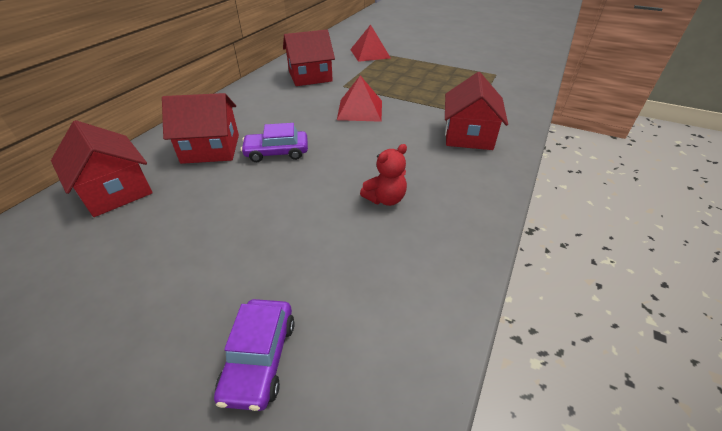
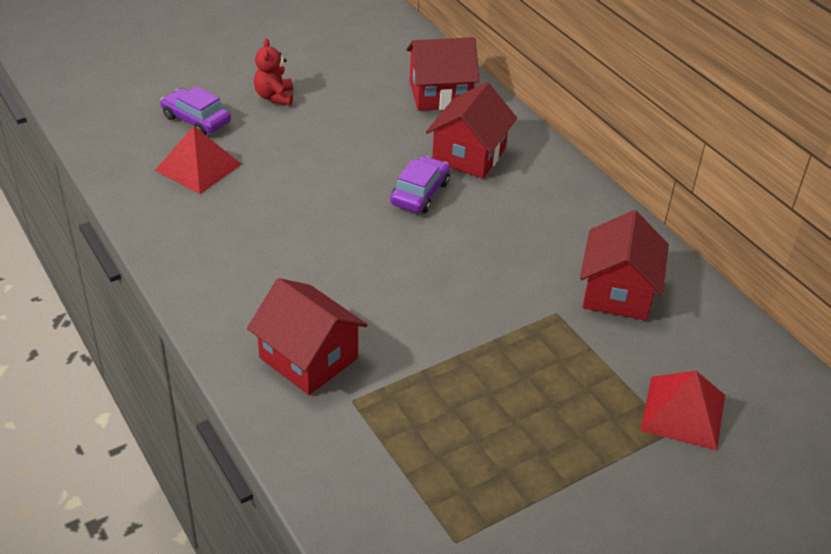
camera: 120 degrees right, 0 degrees up
red pyramid [337,75,382,122] -> red pyramid moved to [155,126,242,194]
red teddy bear [360,144,407,206] -> red teddy bear moved to [254,39,293,106]

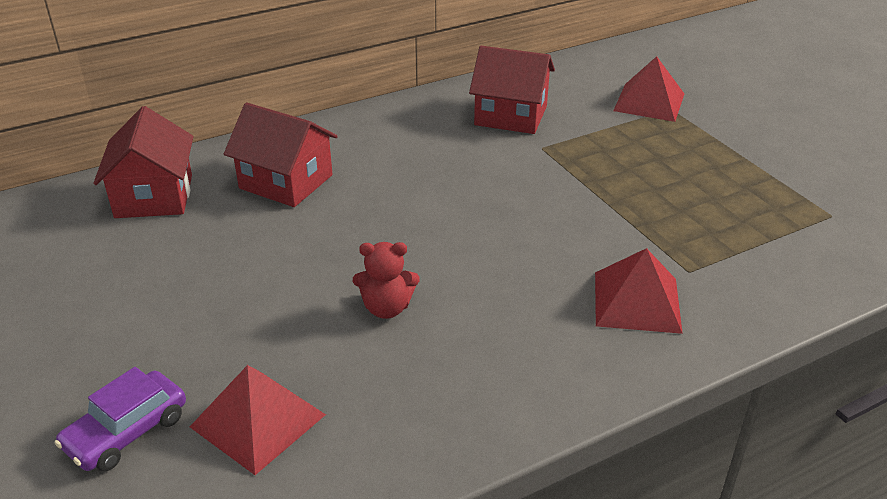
camera: 85 degrees left, 5 degrees down
red house [247,278,368,395] -> red pyramid [595,248,683,334]
red teddy bear [254,39,293,106] -> red teddy bear moved to [353,242,420,319]
purple car [390,156,450,213] -> none

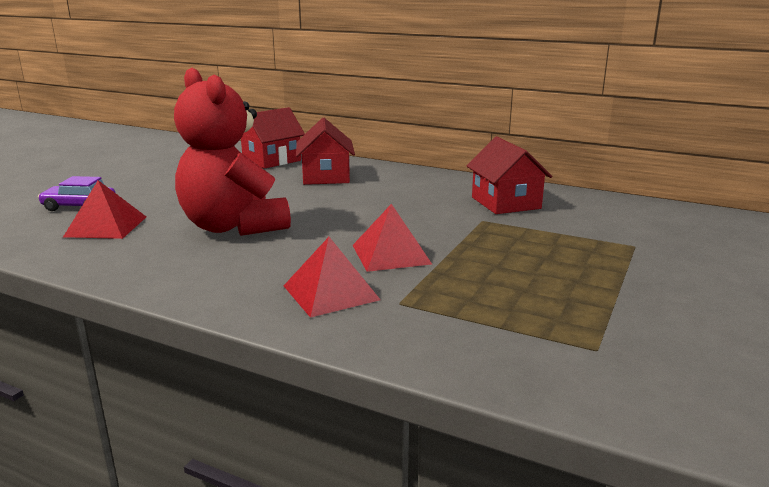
camera: 55 degrees right, 15 degrees down
red teddy bear [353,242,420,319] -> red teddy bear [174,68,291,236], size x2.43
red pyramid [613,56,684,122] -> red pyramid moved to [352,204,432,272]

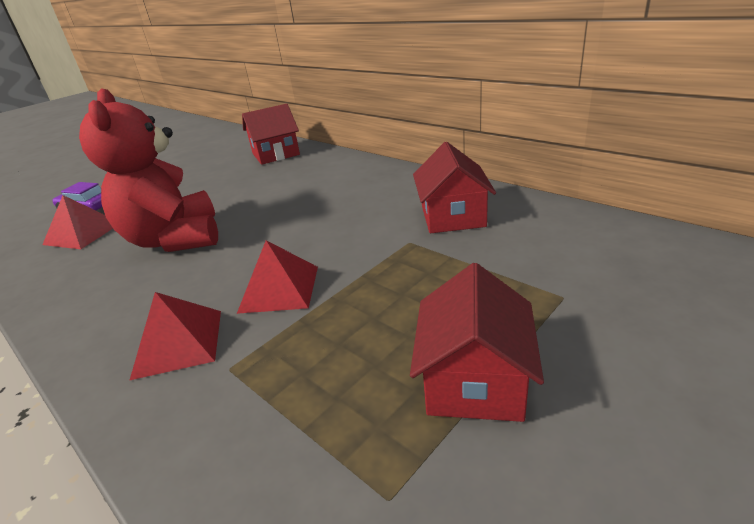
camera: 20 degrees right, 10 degrees up
red house [296,118,355,185] -> red house moved to [410,263,544,422]

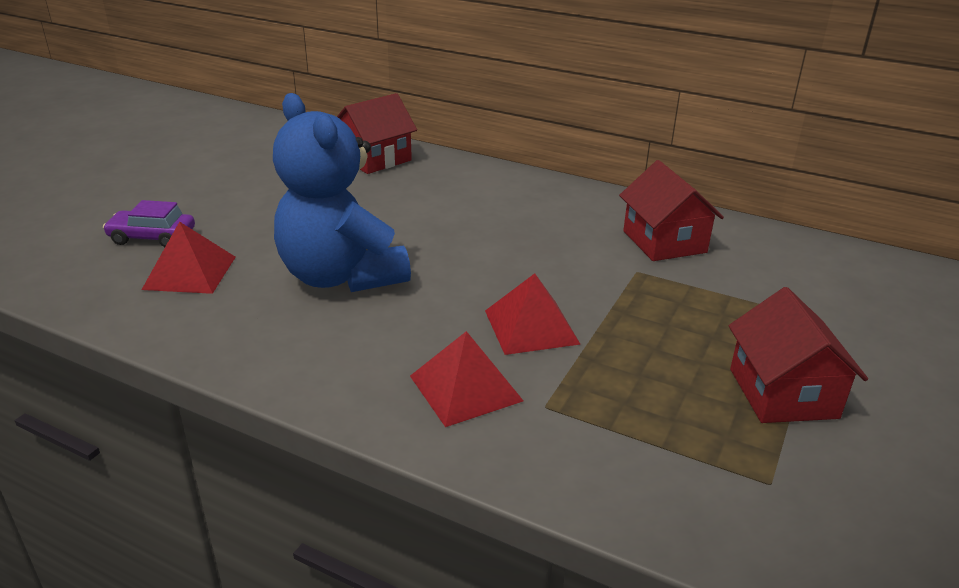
camera: 20 degrees left, 0 degrees up
red teddy bear [79,88,218,252] -> blue teddy bear [273,93,411,292]

